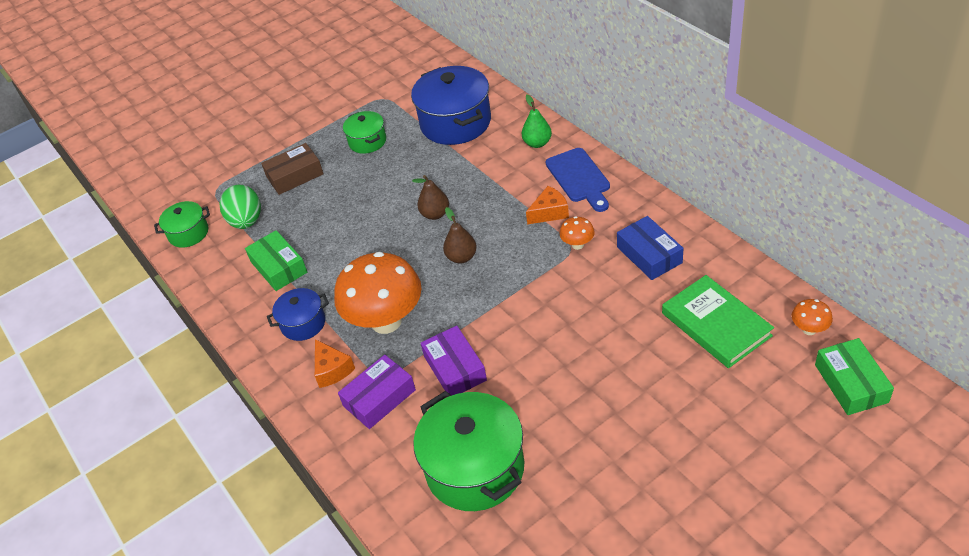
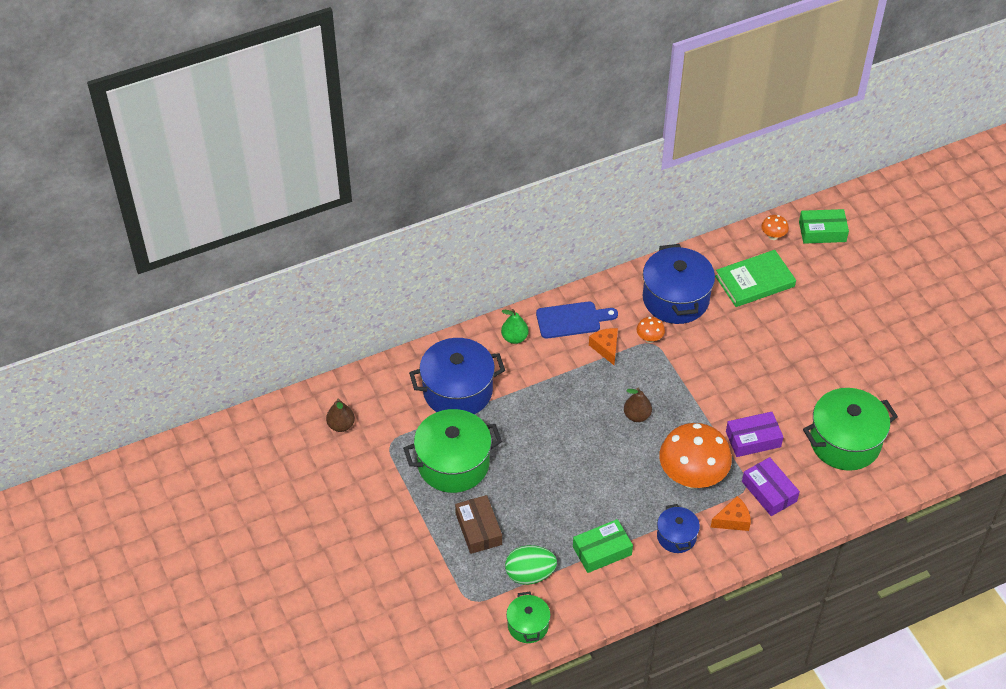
camera: 85 degrees left, 5 degrees up
green pot [343,111,386,154] -> green pot [403,409,502,493], size x1.87
brown pear [412,175,449,220] -> brown pear moved to [326,399,355,432]
blue box [617,216,683,280] -> blue pot [643,244,715,324]

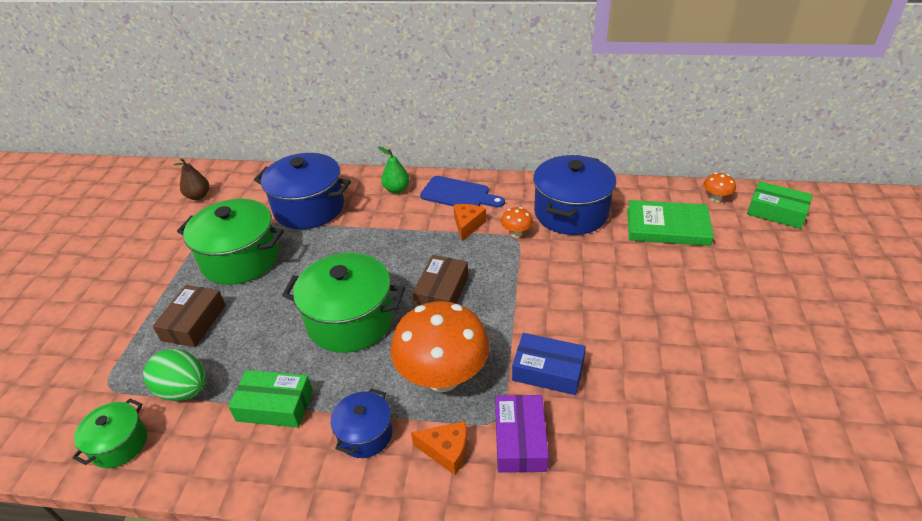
camera: 35 degrees right, 10 degrees down
brown pear [624,388,652,422] -> brown box [412,255,468,308]
purple box [726,412,783,457] -> blue box [512,333,586,395]
green pot [803,388,898,471] -> green pot moved to [282,253,405,353]

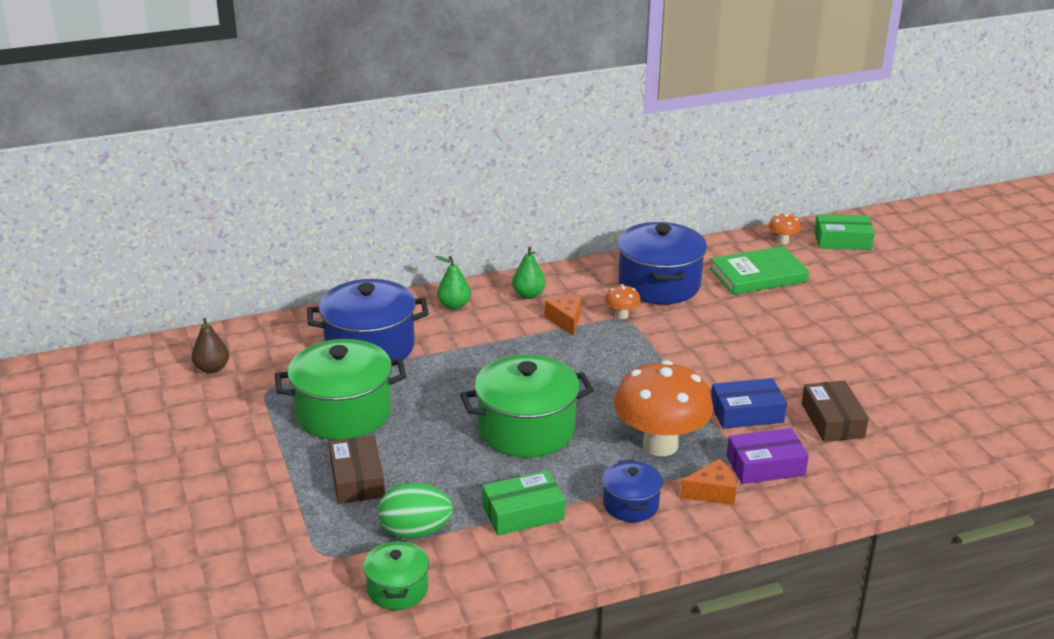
camera: 30 degrees left, 10 degrees down
brown box [412,255,468,308] -> brown box moved to [802,381,869,442]
blue cutting board [420,176,505,208] -> green pear [512,246,545,299]
purple box [495,395,549,473] -> purple box turned 75 degrees counterclockwise [726,428,809,484]

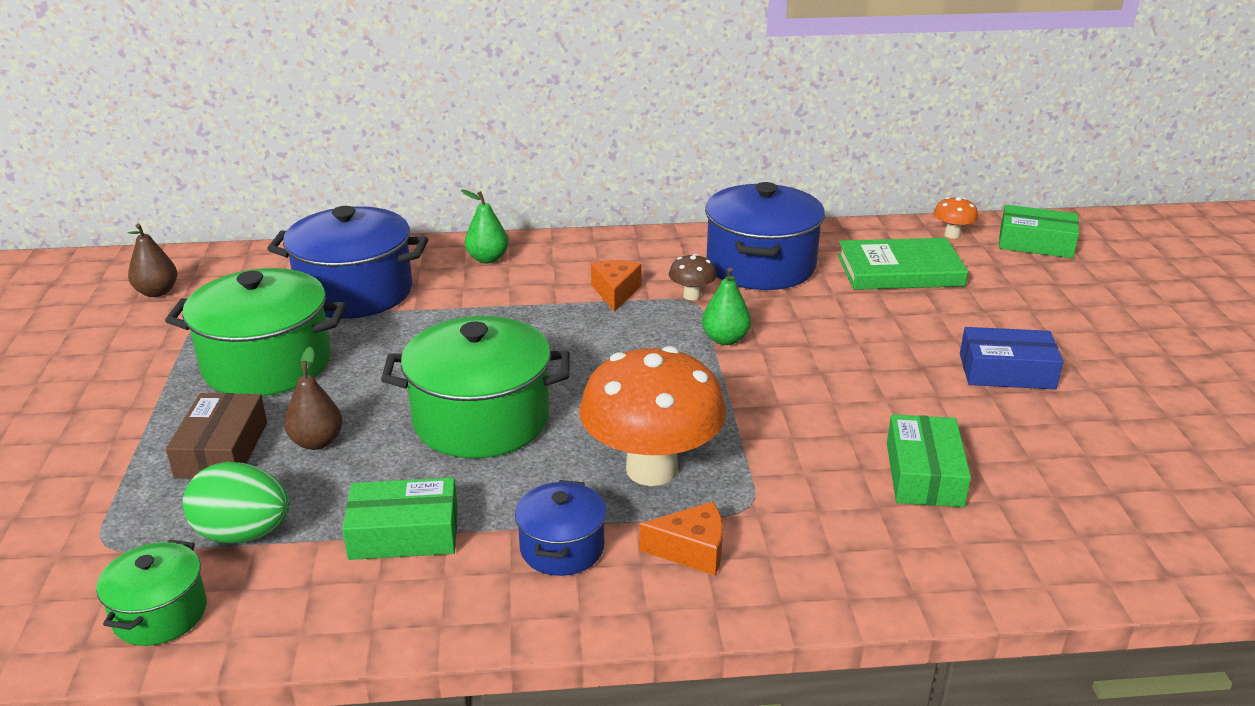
camera: 15 degrees right, 0 degrees up
green pear [512,246,545,299] -> green pear moved to [702,268,751,345]
orange mushroom [605,284,641,319] -> brown mushroom [669,254,717,300]
blue box [711,378,787,429] -> blue box moved to [960,327,1063,389]
purple box [726,428,809,484] -> none
brown box [802,381,869,442] -> green box [887,414,971,507]
none -> brown pear [284,347,343,450]

